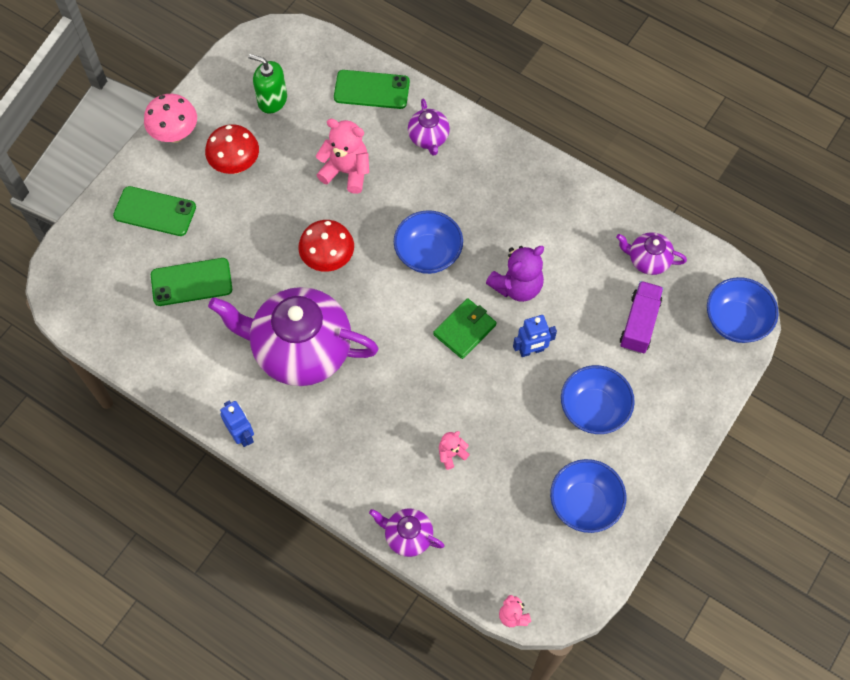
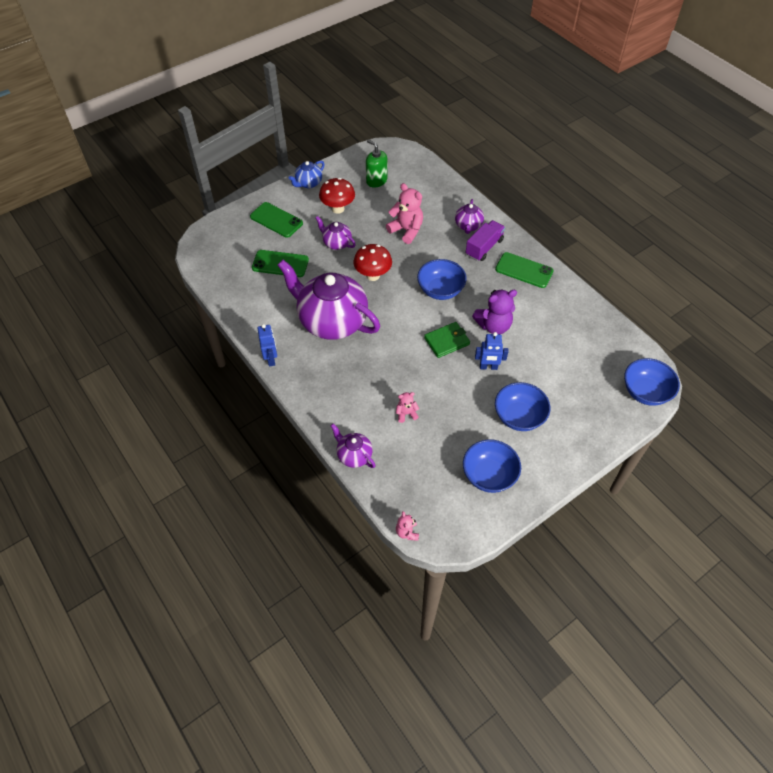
camera: 20 degrees right, 10 degrees down
pink mushroom [144,94,197,143] -> blue teapot [289,161,325,188]
green phone [334,70,410,109] -> green phone moved to [495,252,554,288]
purple teapot [616,232,687,275] -> purple teapot moved to [316,216,356,250]
purple truck [620,281,663,354] -> purple truck moved to [466,220,505,261]

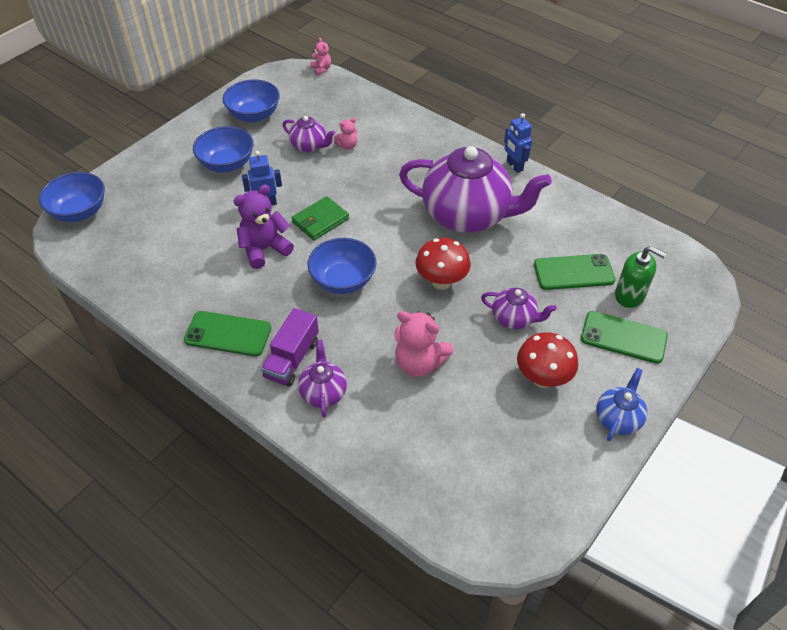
camera: 165 degrees right, 5 degrees down
purple teapot [331,423,376,468] -> purple teapot moved to [282,116,335,153]
green soap dispenser [366,139,387,188] -> green soap dispenser moved to [615,246,666,308]

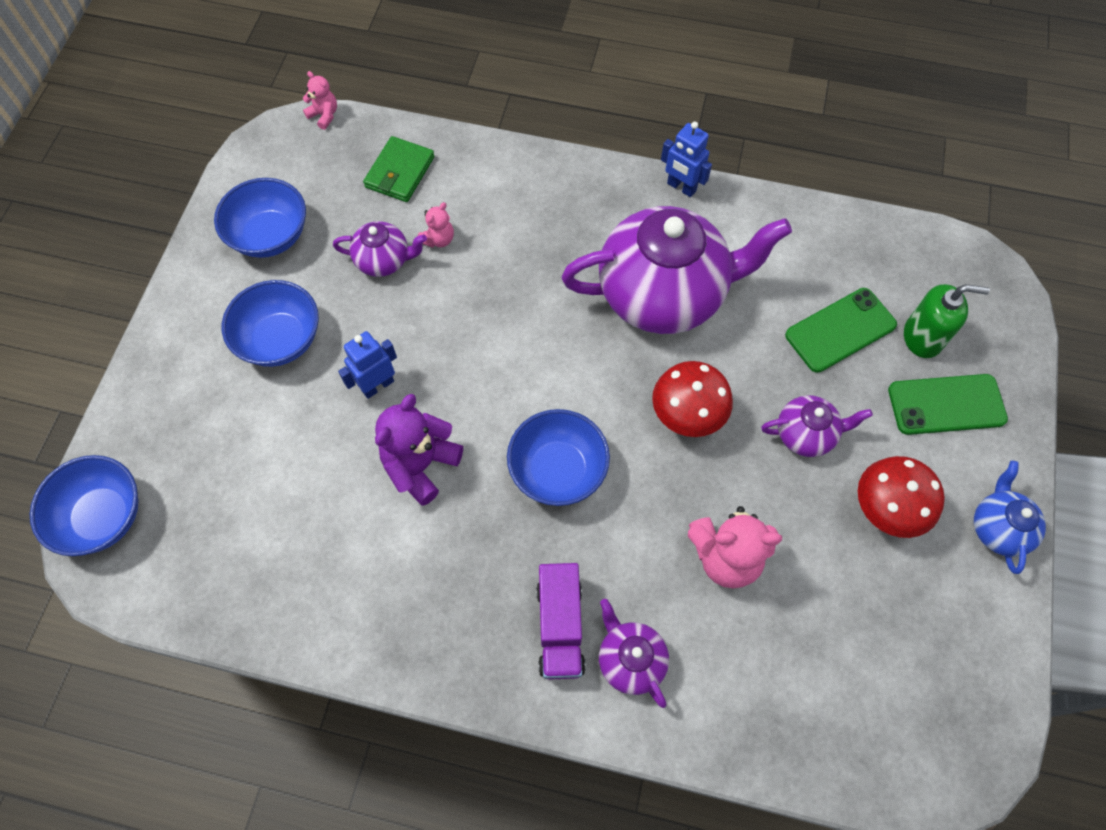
camera: 25 degrees left, 15 degrees up
green phone [184,311,271,356] -> none
green wallet [292,196,349,240] -> green wallet moved to [363,136,434,202]

